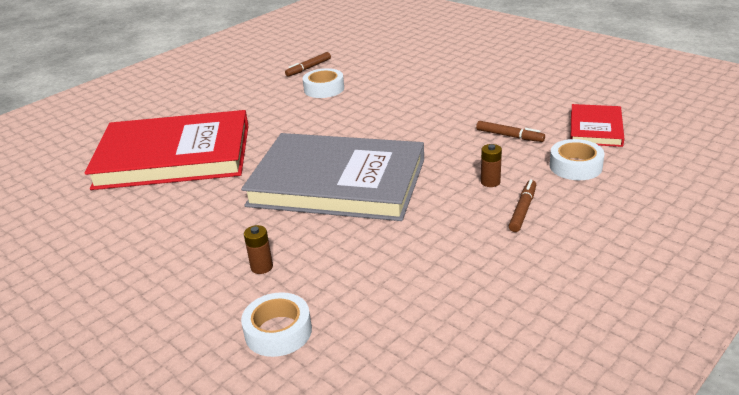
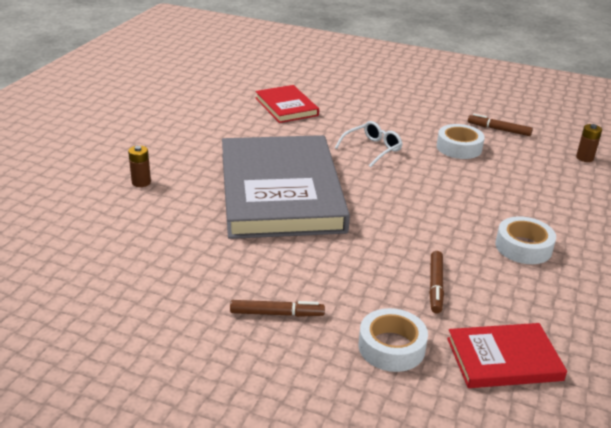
camera: 65 degrees right, 0 degrees up
red book [85,110,249,190] -> red book [255,85,319,123], size x0.47
white tape [241,292,312,357] -> white tape moved to [495,216,556,264]
brown battery [481,144,502,187] -> brown battery moved to [576,124,602,162]
none -> white glasses [335,121,403,168]

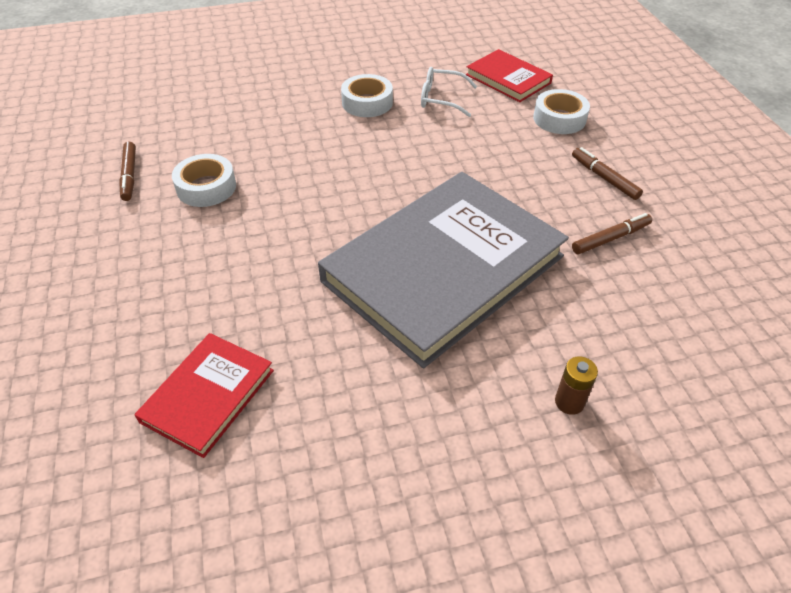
camera: 125 degrees left, 15 degrees up
white glasses [335,121,403,168] -> white glasses moved to [421,67,477,117]
brown marker [429,251,444,313] -> brown marker moved to [572,213,652,254]
brown battery [576,124,602,162] -> none

